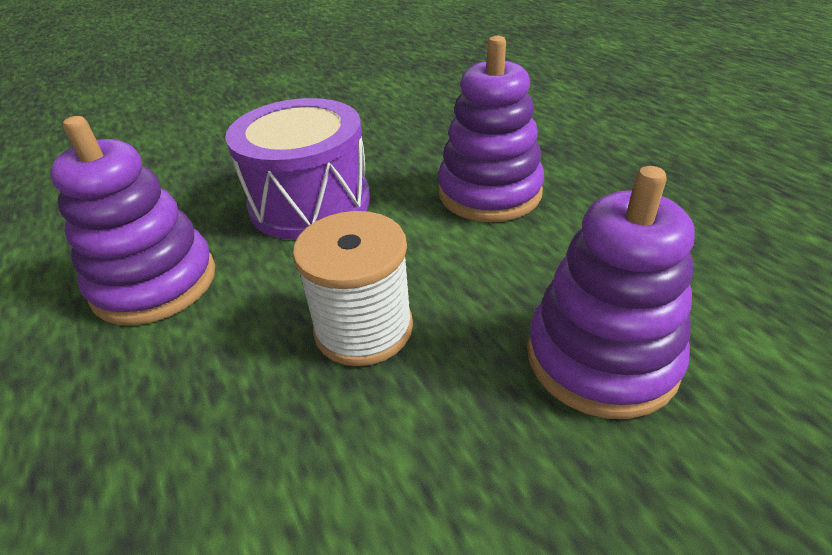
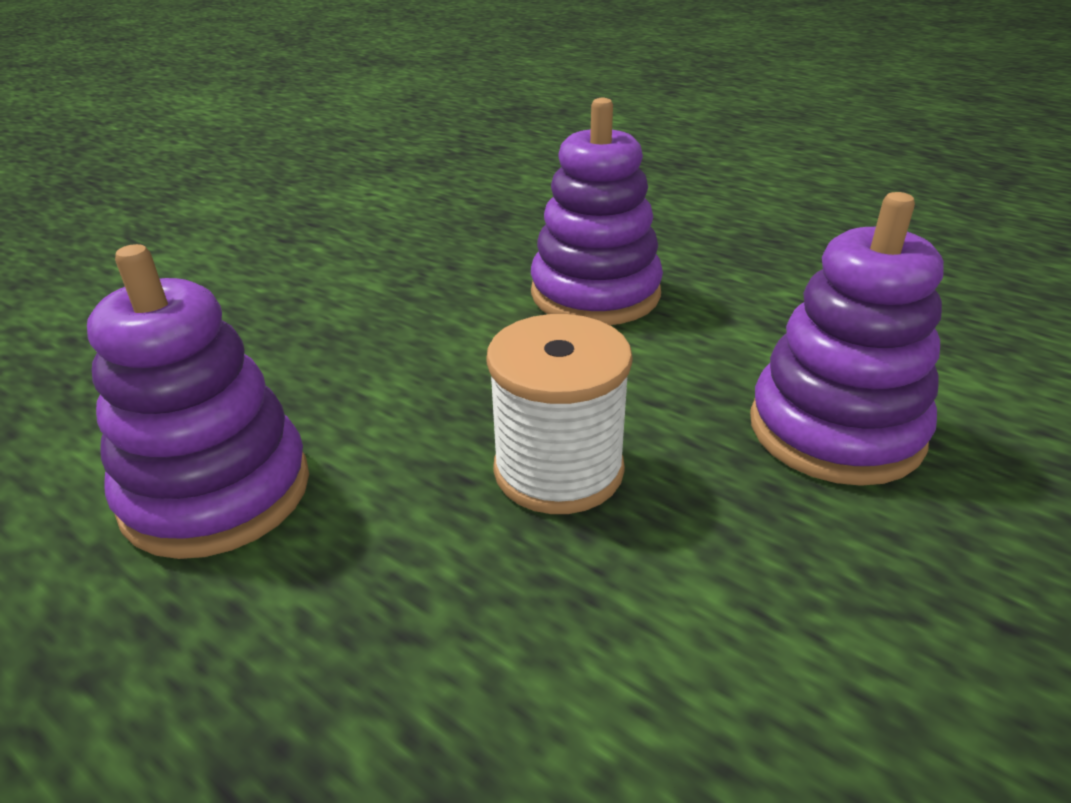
camera: 25 degrees left, 5 degrees down
purple drum [225,98,370,240] -> none

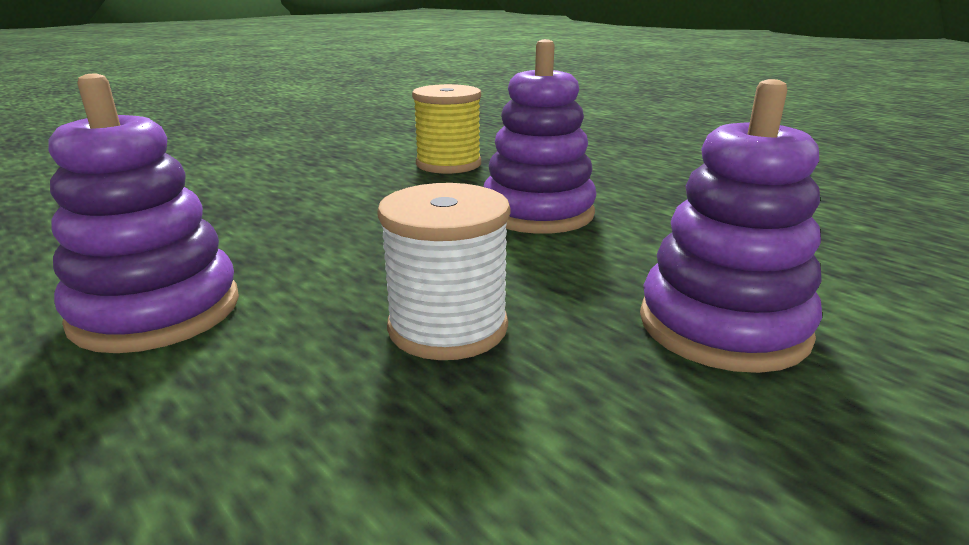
camera: 10 degrees right, 10 degrees down
none -> yellow spool [412,84,481,174]

